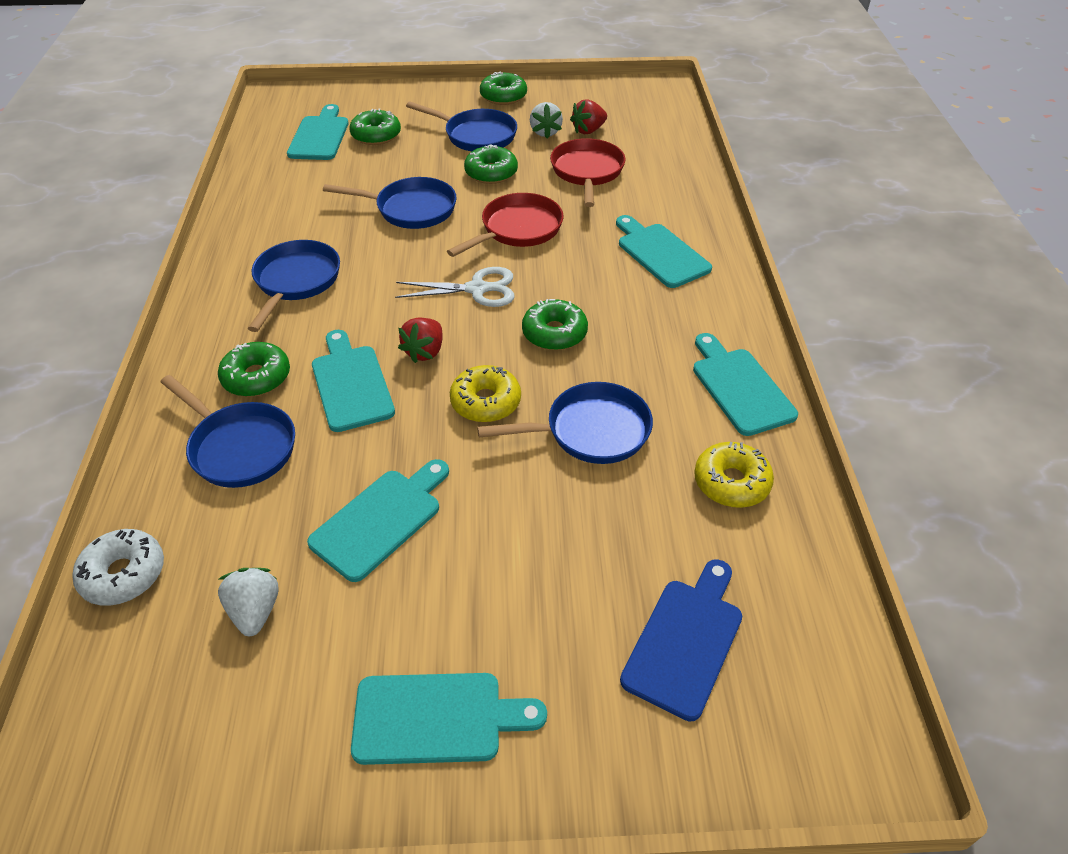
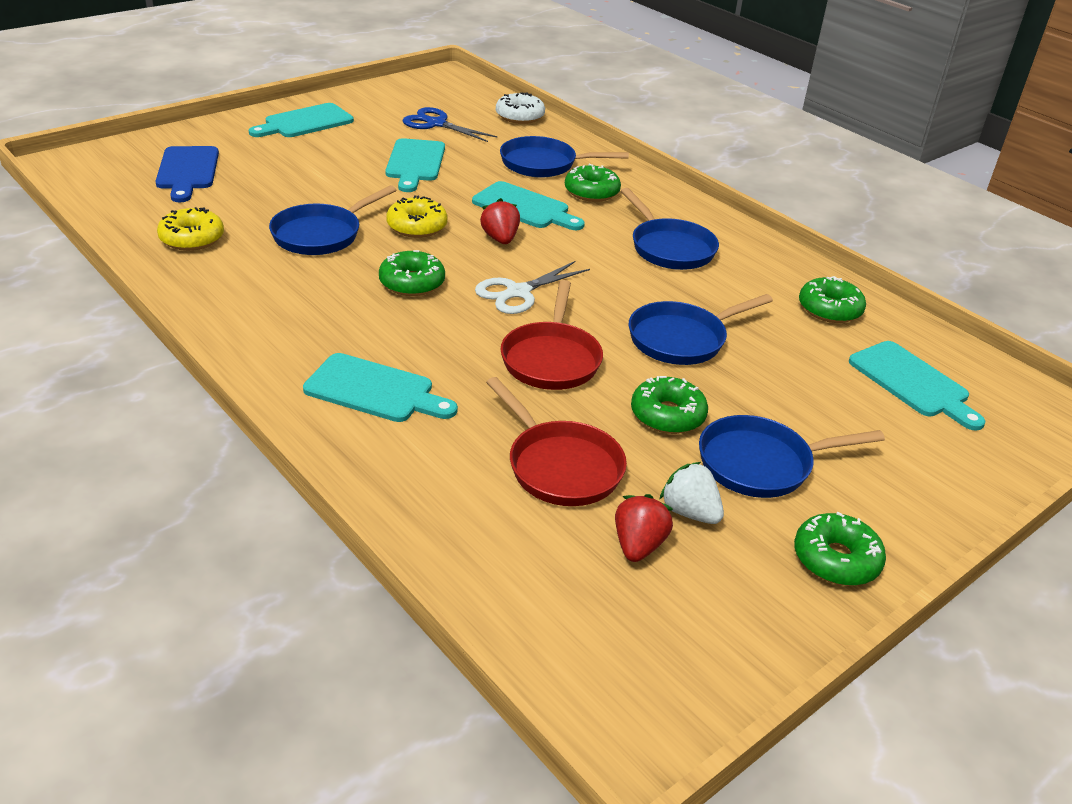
camera: 140 degrees right, 10 degrees down
white strawberry [218,568,279,636] -> blue scissors [402,107,498,142]
green donut [349,109,401,145] -> green donut moved to [799,276,866,323]
turquoise cutting board [693,333,798,436] -> none

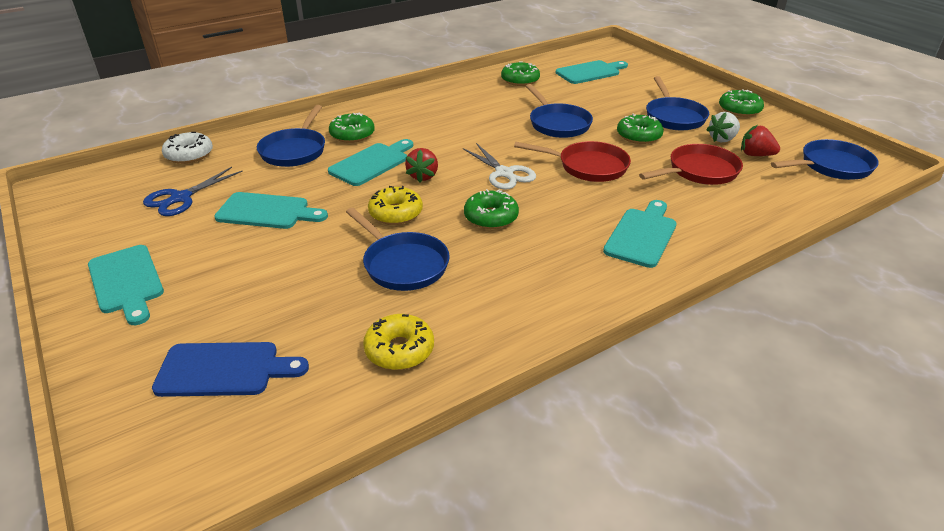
camera: 80 degrees left, 0 degrees up
red strawberry [480,198,520,244] -> red strawberry turned 75 degrees counterclockwise [405,148,438,182]
blue pan [621,188,719,270] -> blue pan moved to [771,139,878,180]

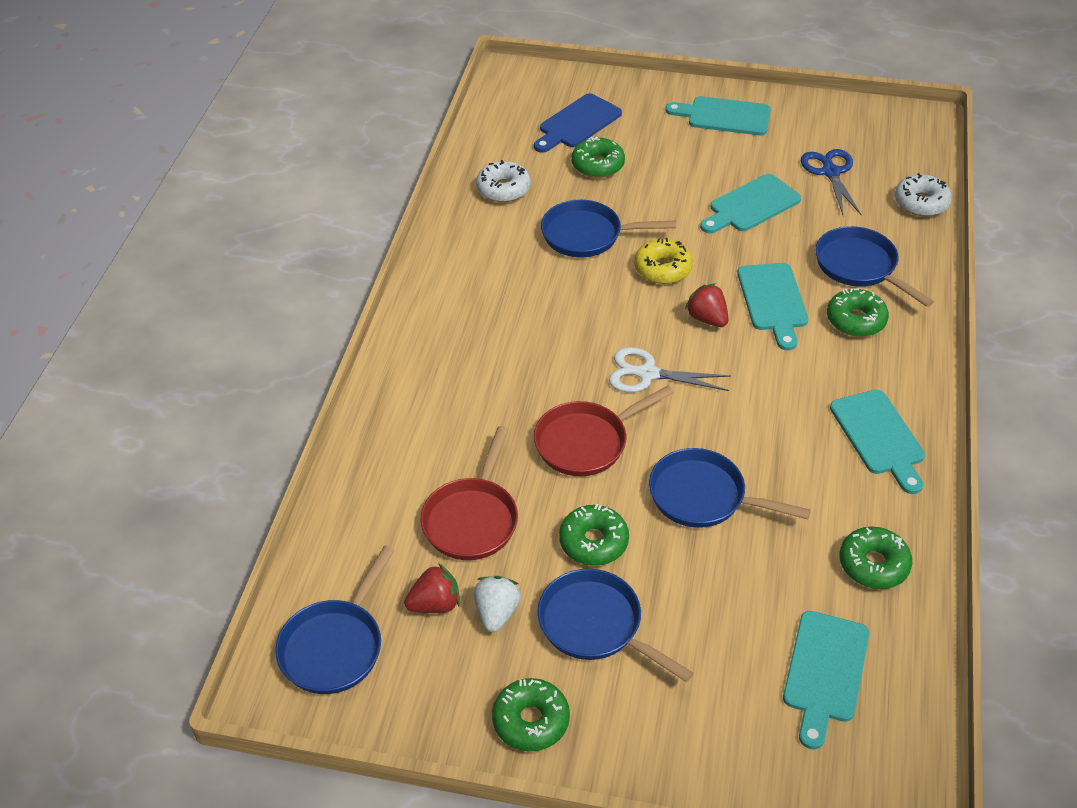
camera: 135 degrees right, 10 degrees up
yellow donut [363,314,434,370] -> white donut [476,160,531,202]
green donut [464,189,519,229] -> green donut moved to [571,137,625,178]
turquoise cutting board [603,200,677,268] -> turquoise cutting board moved to [830,390,925,494]

